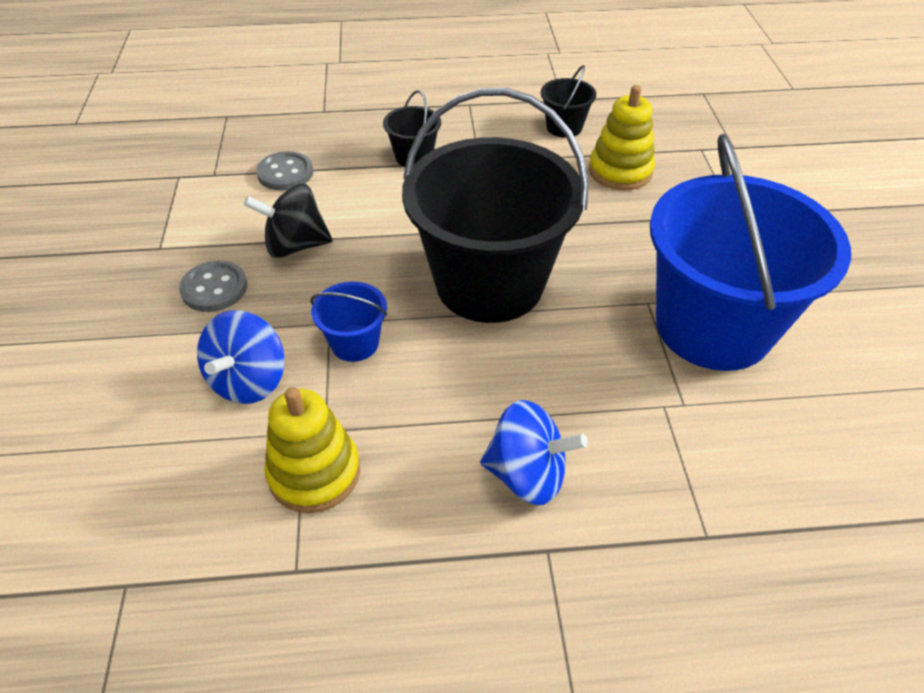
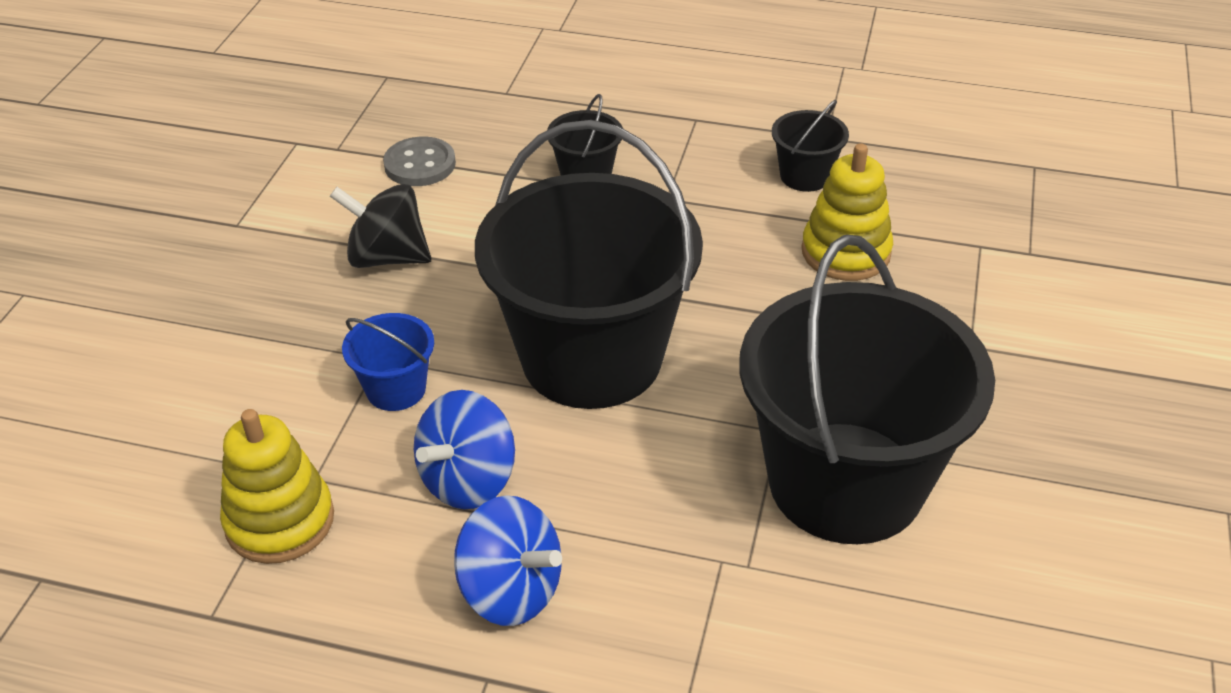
camera: 20 degrees right, 5 degrees down
grey button [179,260,247,312] -> none
blue spinning top [197,310,285,404] -> blue spinning top moved to [414,390,515,509]
blue bucket [650,134,851,371] -> black bucket [739,235,995,544]

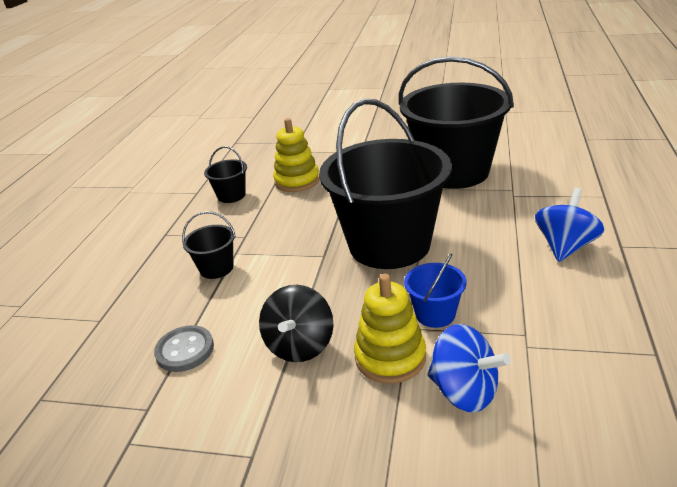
camera: 90 degrees left, 10 degrees down
yellow stacking toy [220,409,334,564] -> yellow stacking toy moved to [354,274,426,384]
blue spinning top [414,390,515,509] -> blue spinning top moved to [428,324,511,412]

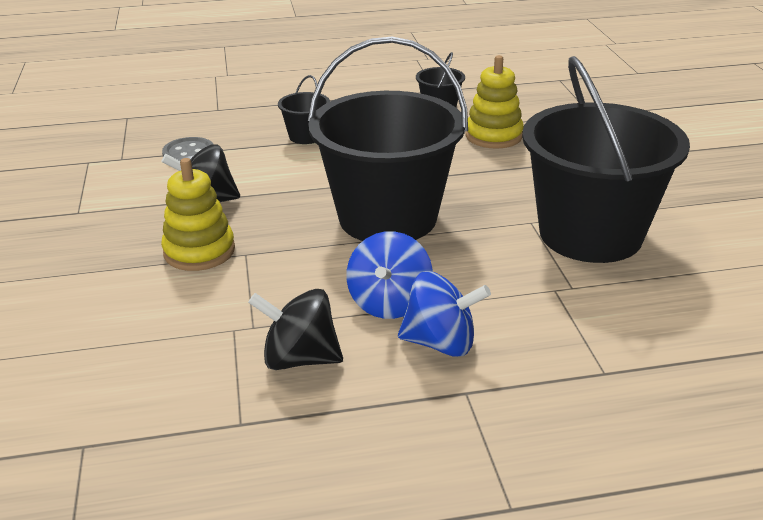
camera: 65 degrees right, 0 degrees up
blue bucket [404,254,466,328] -> none
blue spinning top [428,324,511,412] -> blue spinning top moved to [346,231,433,319]
none -> black spinning top [248,289,343,370]

